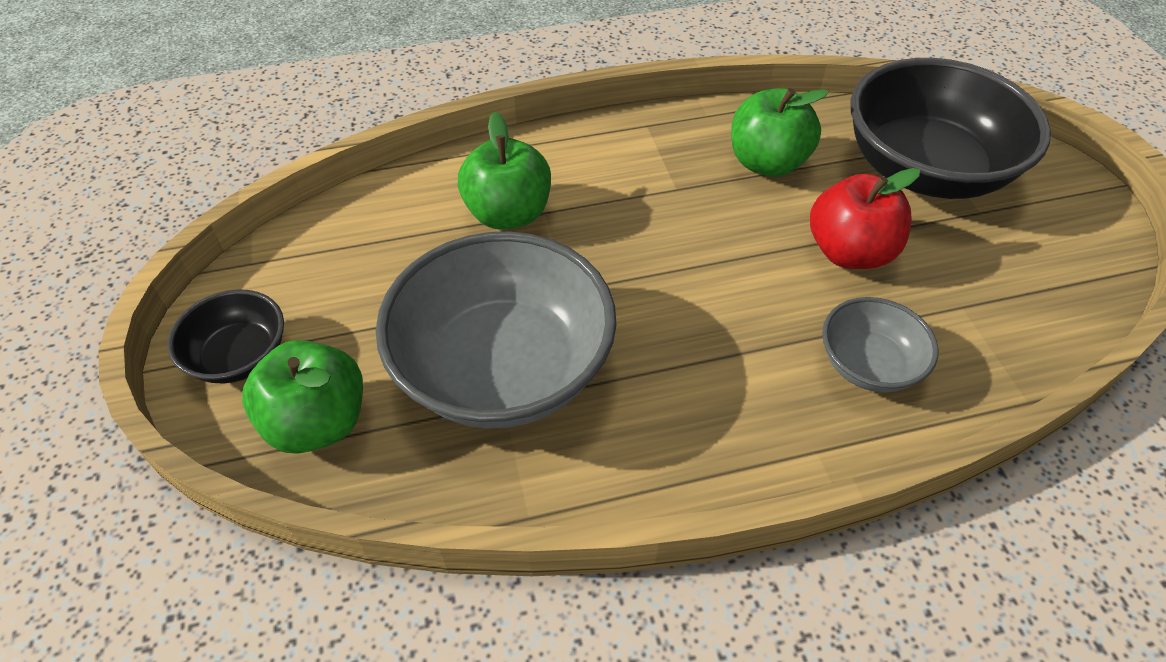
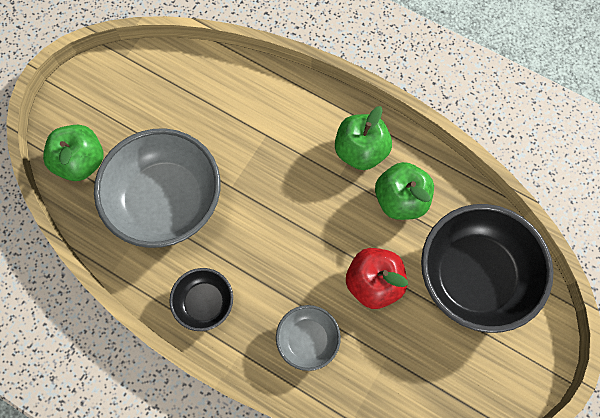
camera: 45 degrees right, 20 degrees up
black bowl [168,289,284,383] -> black bowl moved to [169,268,233,331]
green apple [458,112,551,230] -> green apple moved to [335,106,392,170]

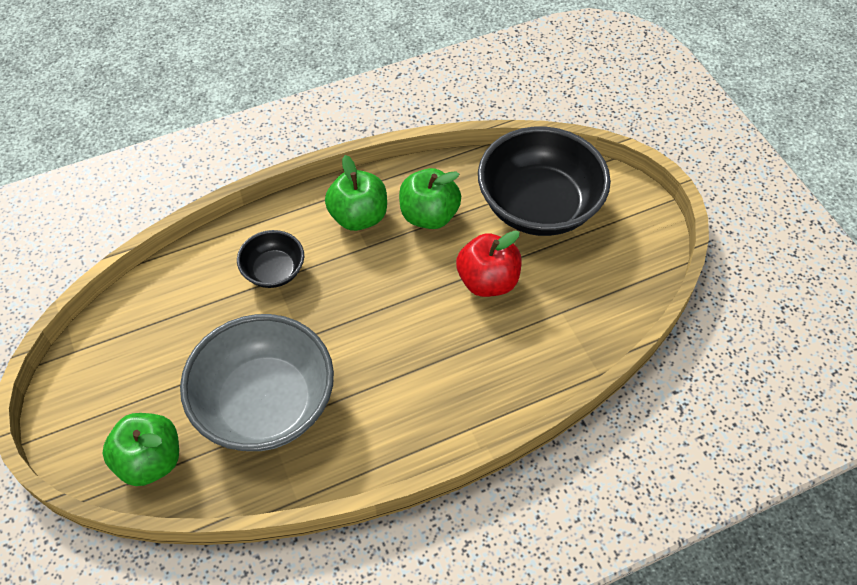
camera: 55 degrees left, 15 degrees down
black bowl [169,268,233,331] -> black bowl moved to [237,230,304,288]
grey bowl [276,305,341,371] -> none

